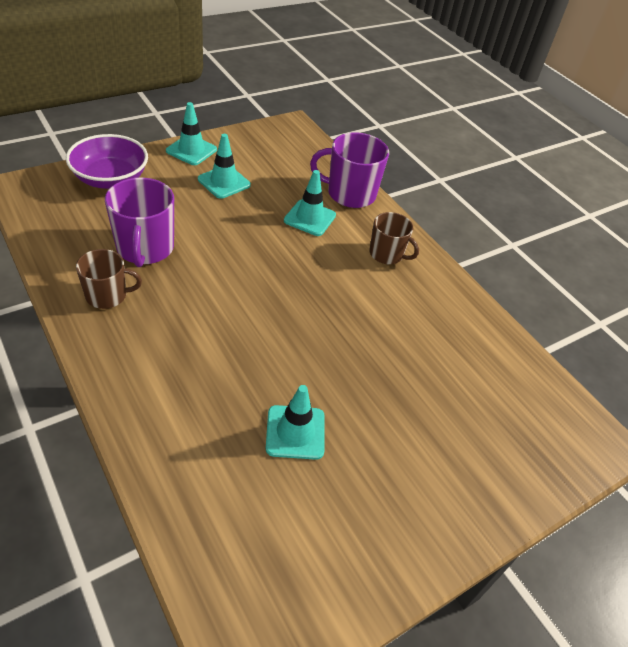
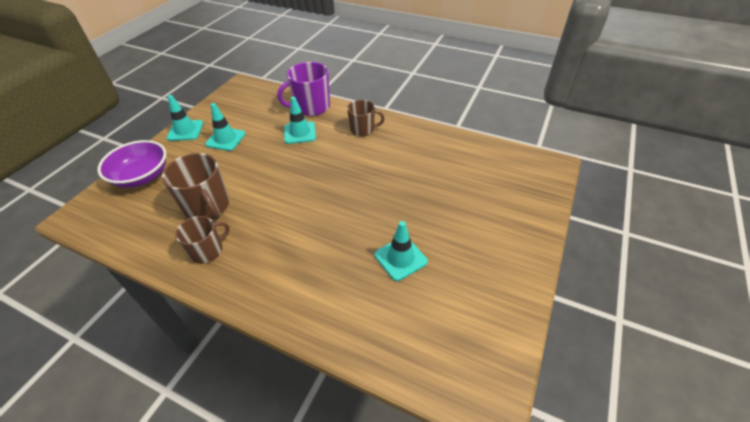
camera: 25 degrees left, 0 degrees up
purple mug [105,178,174,267] -> brown mug [162,153,229,220]

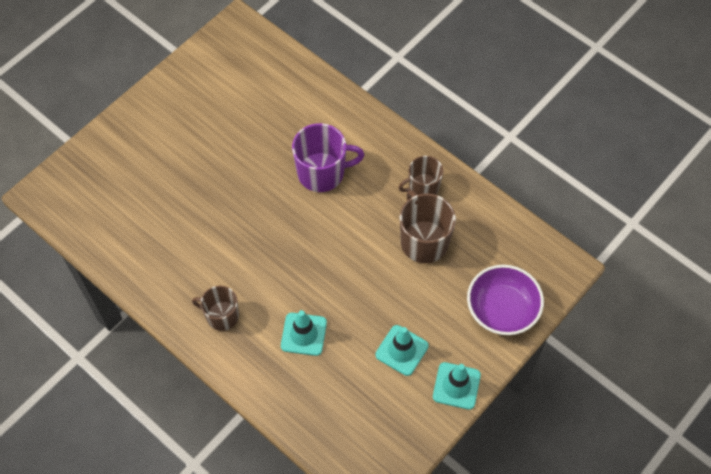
camera: 165 degrees left, 15 degrees up
purple mug [277,62,330,116] -> purple mug moved to [292,123,364,192]
turquoise traffic cone [375,221,428,281] -> none

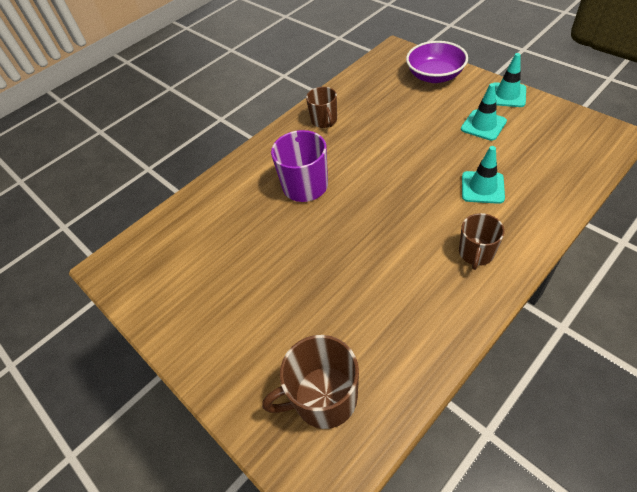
camera: 80 degrees left, 10 degrees down
brown mug [400,190,456,263] -> brown mug moved to [262,335,359,429]

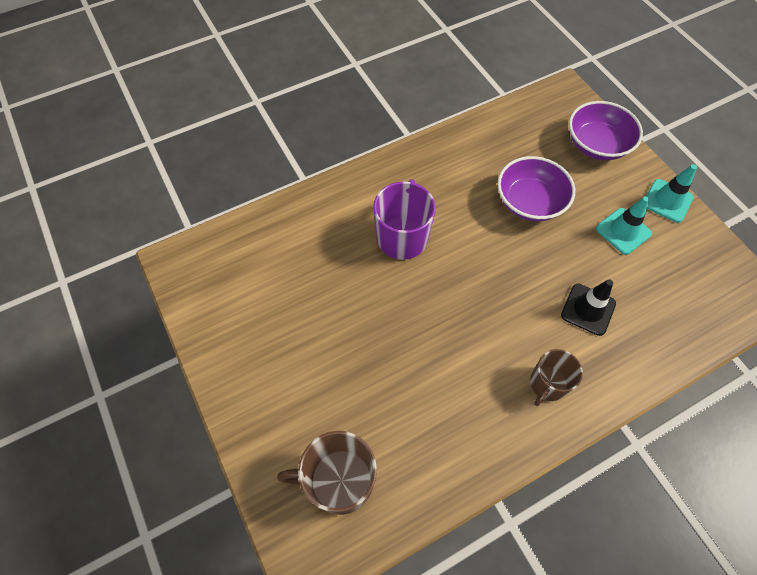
camera: 10 degrees right, 10 degrees up
brown mug [306,87,337,128] -> none
turquoise traffic cone [462,146,505,204] -> black traffic cone [561,279,616,336]
none -> purple bowl [497,156,575,221]

